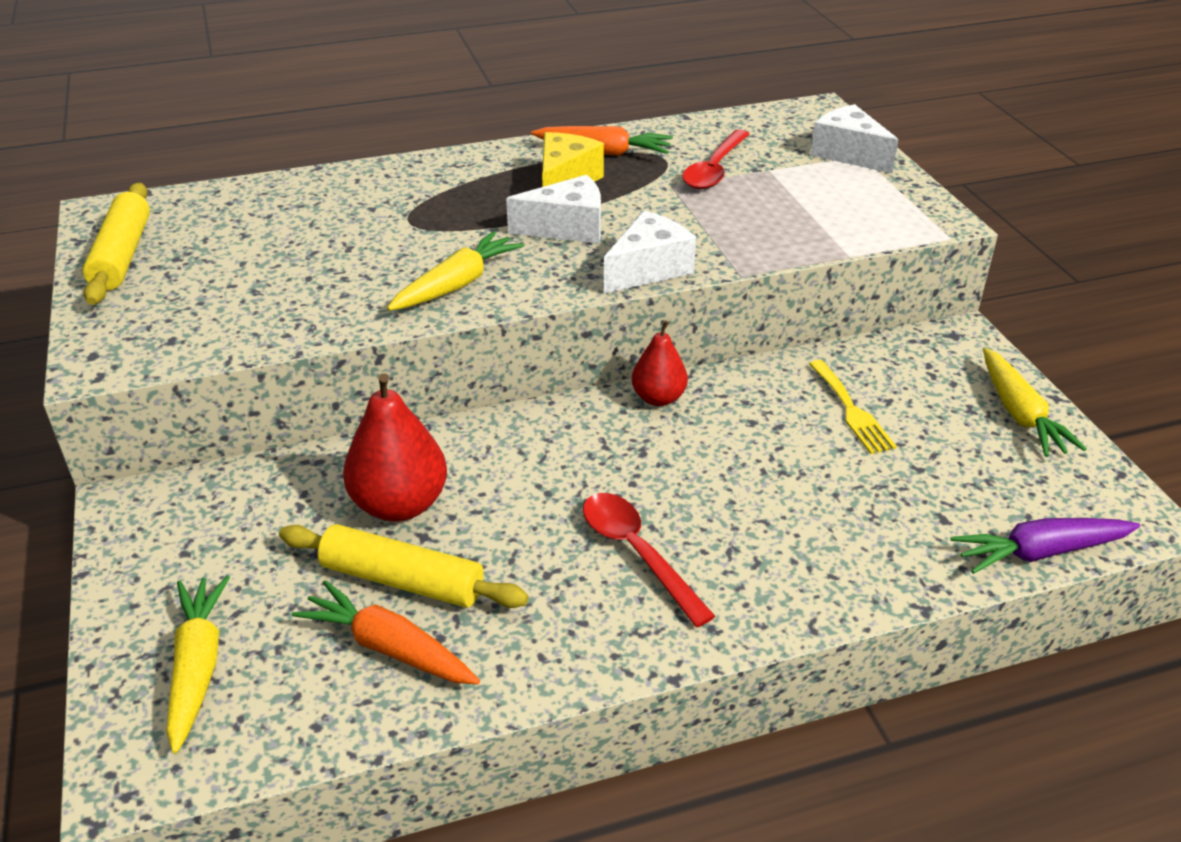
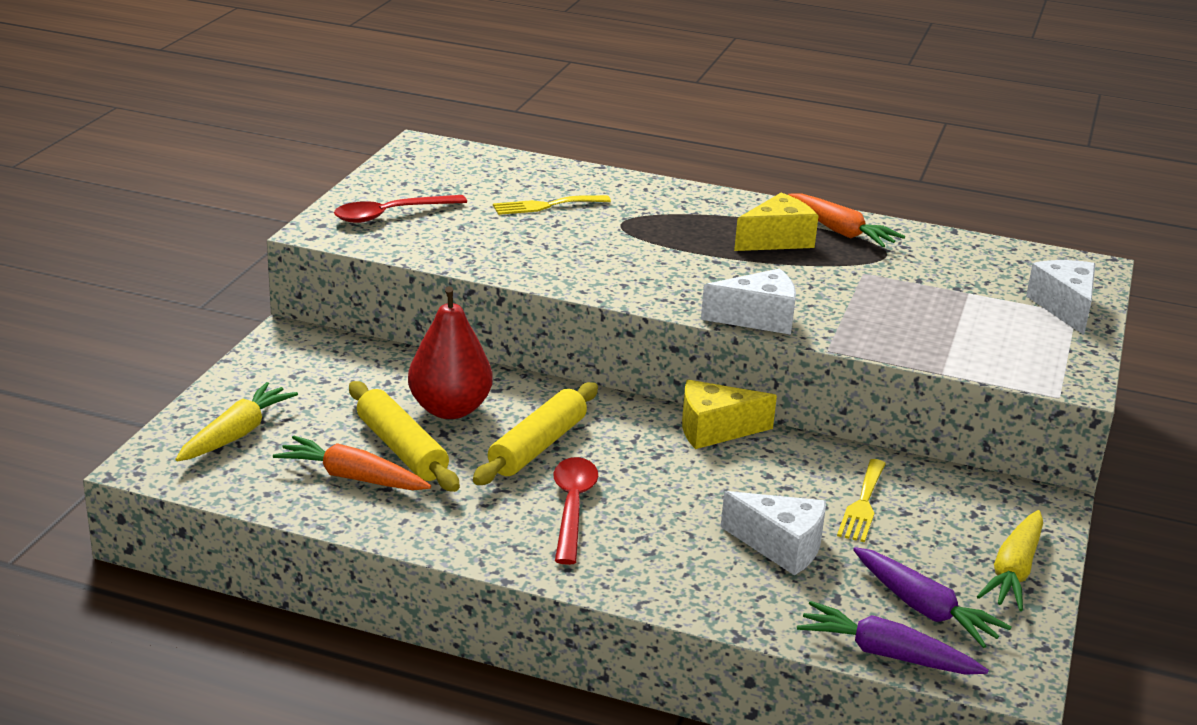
camera: 35 degrees right, 10 degrees down
yellow rolling pin [82,183,150,305] -> yellow rolling pin moved to [473,382,598,485]
orange carrot [292,580,480,684] -> orange carrot turned 45 degrees counterclockwise [273,436,431,490]
yellow carrot [387,231,524,311] -> none
white cheese [506,175,601,244] -> white cheese moved to [721,491,826,576]
red pear [632,320,688,406] -> yellow cheese [682,380,777,449]
red spoon [682,129,750,189] -> red spoon moved to [334,195,467,223]
none -> yellow fork [493,195,611,215]
none -> purple carrot [853,547,1012,648]

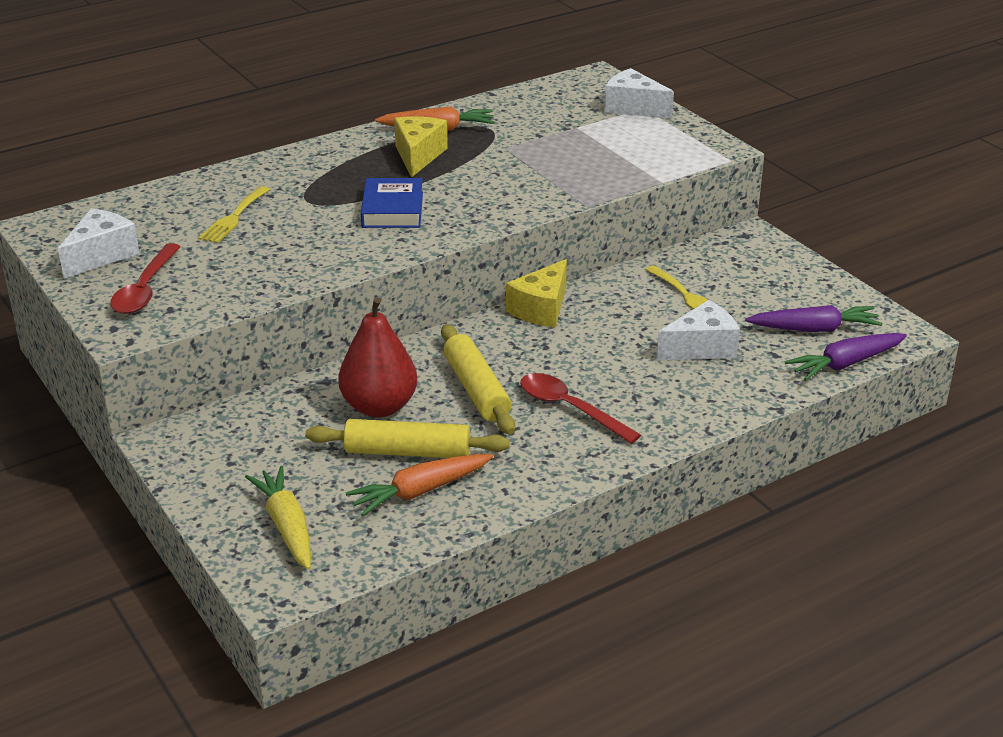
camera: 50 degrees left, 5 degrees up
white cheese [701,268,796,335] -> white cheese moved to [58,208,140,279]
yellow carrot [977,510,1043,611] -> none
none -> blue book [361,178,423,228]

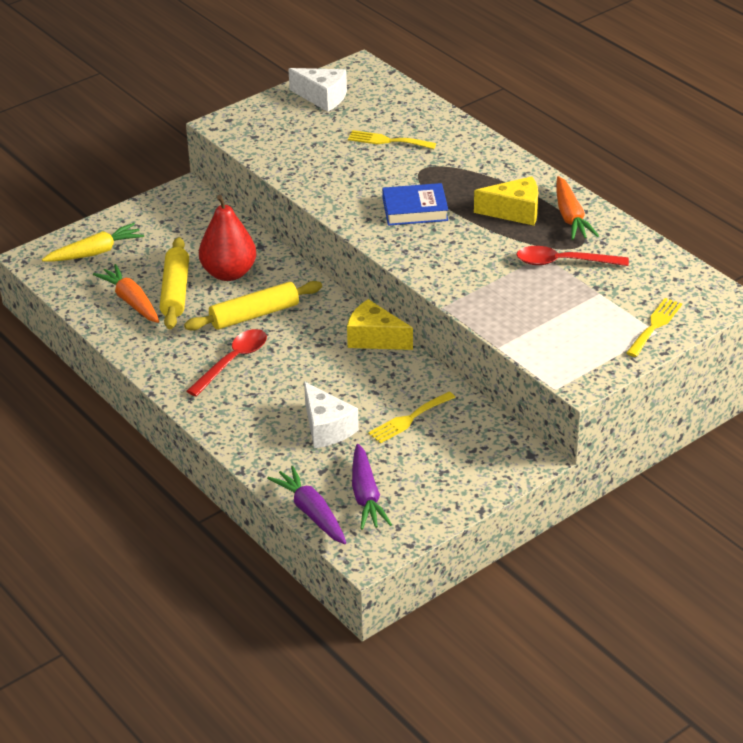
camera: 85 degrees right, 5 degrees up
red spoon [110,243,181,314] -> red spoon moved to [516,246,629,266]
white cheese [604,68,674,119] -> yellow fork [626,298,682,357]

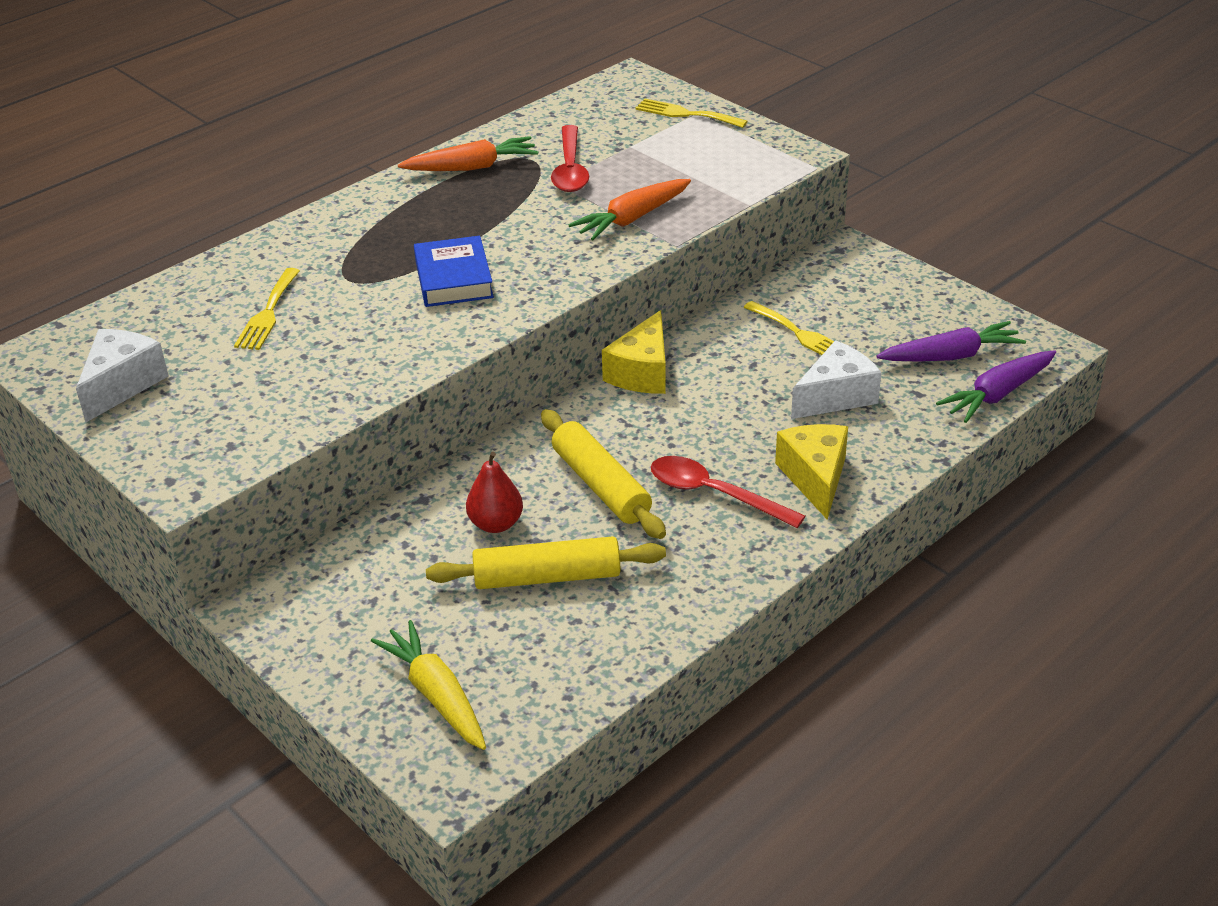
camera: 95 degrees left, 0 degrees up
orange carrot [93,264,159,323] -> orange carrot moved to [568,179,691,241]
red pear [199,195,256,281] -> red pear [466,452,523,533], size x0.62
yellow cheese [474,176,538,226] -> yellow cheese moved to [775,424,848,520]

